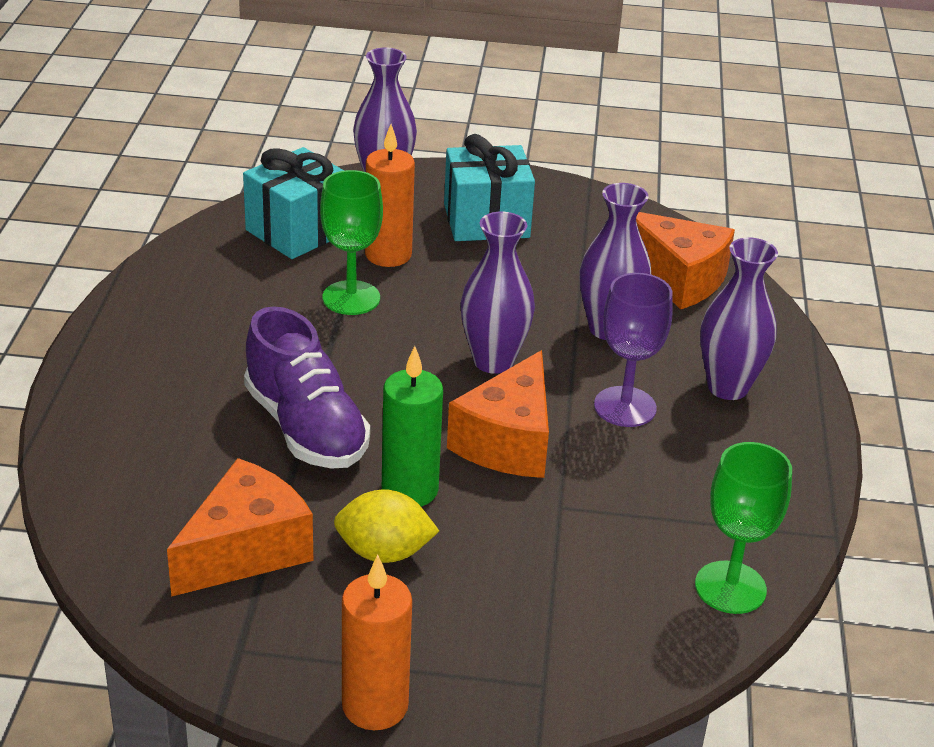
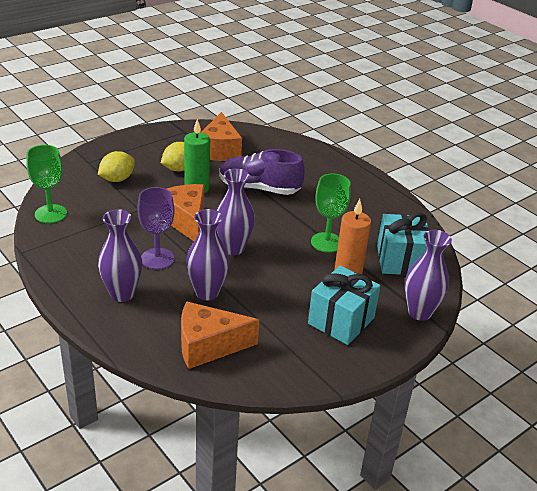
camera: 135 degrees right, 0 degrees up
orange candle [342,555,412,730] -> none
none -> yellow lemon [98,151,135,182]

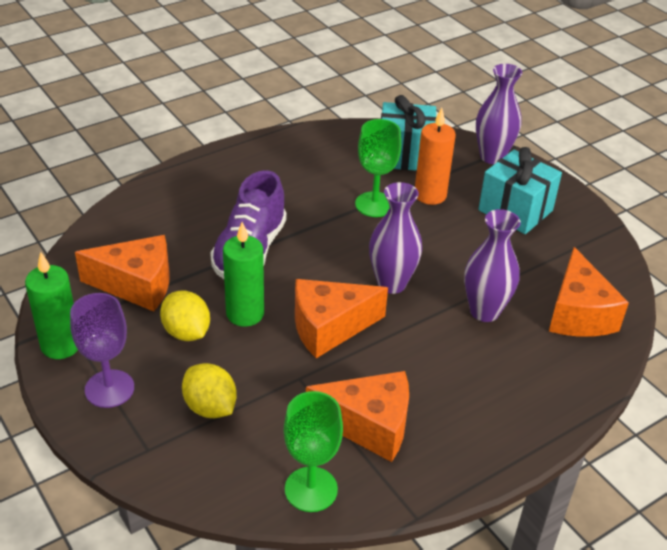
camera: 85 degrees left, 5 degrees up
purple vase [98,209,142,302] -> none
purple goblet [138,187,175,270] -> purple goblet moved to [70,293,134,408]
none -> green candle [25,252,78,359]
none -> orange cheese [306,371,409,462]

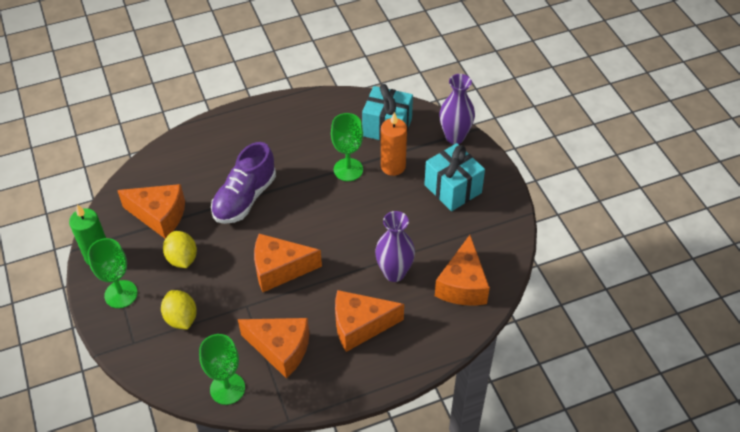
camera: 15 degrees right, 10 degrees up
purple goblet [70,293,134,408] -> green goblet [88,238,138,308]
green candle [223,222,264,327] -> none
purple vase [369,182,422,294] -> none
none -> orange cheese [335,290,404,352]

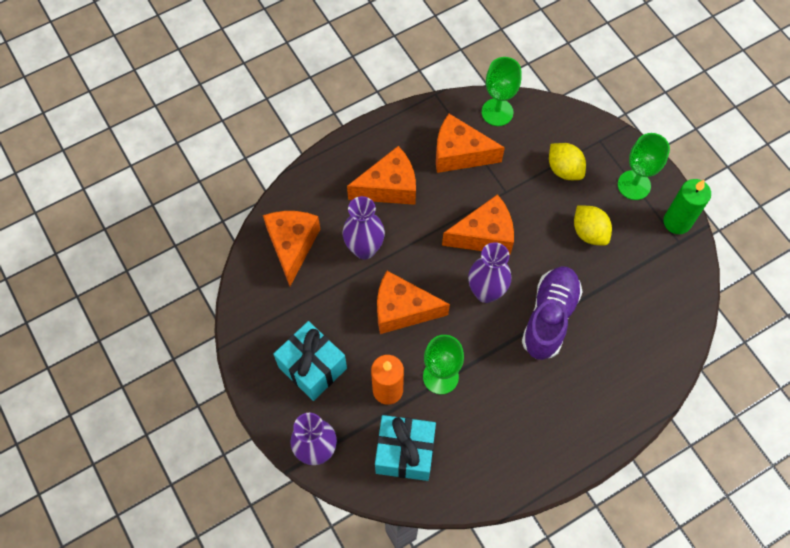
camera: 170 degrees right, 15 degrees up
orange cheese [117,184,185,239] -> orange cheese moved to [377,271,450,334]
none -> purple vase [468,242,511,303]

